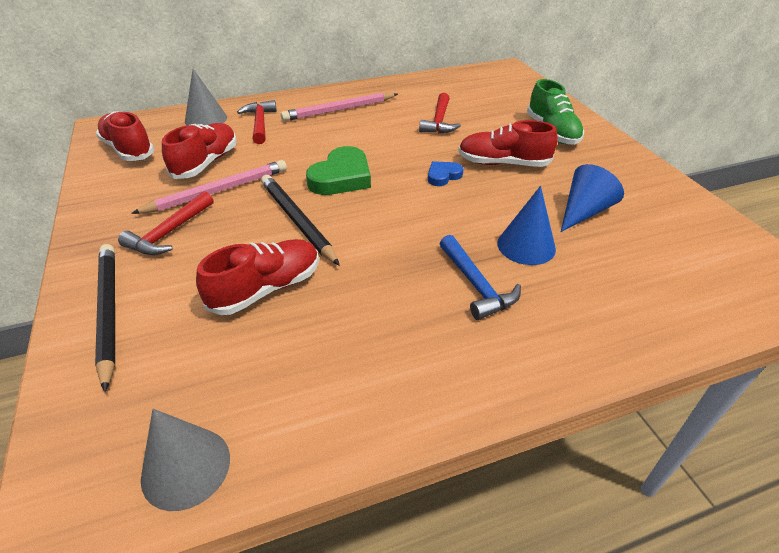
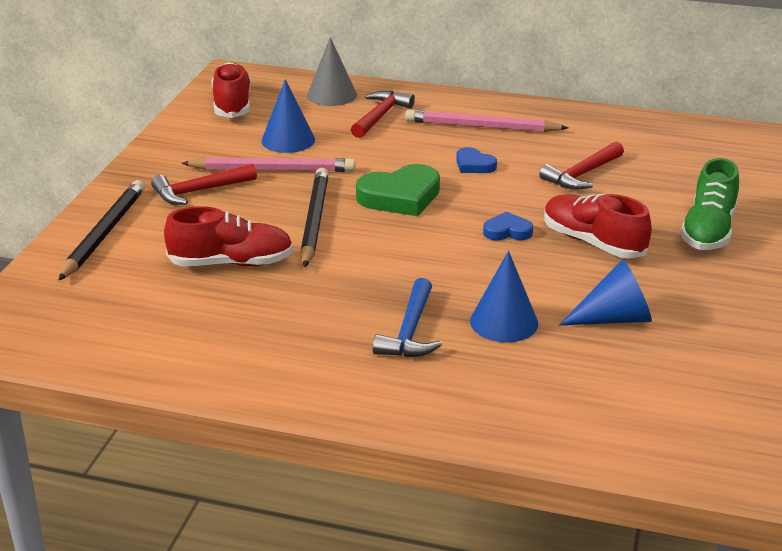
camera: 35 degrees right, 10 degrees down
grey cone [141,409,230,511] -> none
red shoe [162,123,237,179] -> blue cone [261,79,315,153]
none -> blue heart [456,147,497,173]

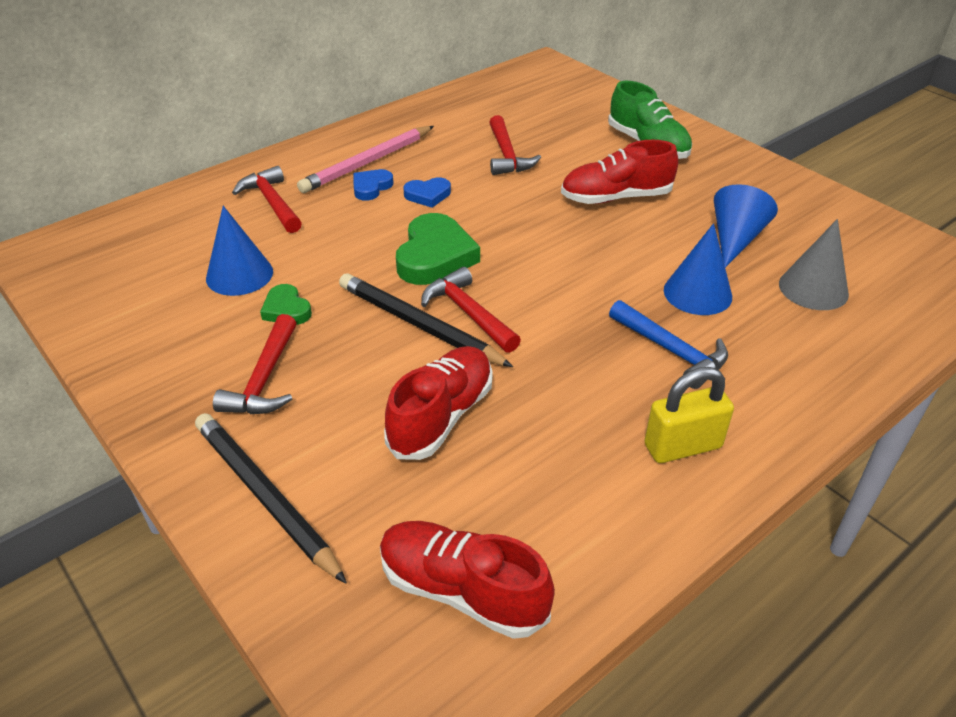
camera: 55 degrees left, 10 degrees up
pink pencil [181,157,356,172] -> green heart [260,284,312,325]
red shoe [211,62,251,118] -> red shoe moved to [380,521,555,639]
grey cone [307,37,357,106] -> grey cone moved to [779,219,849,310]
blue heart [483,212,533,240] -> blue heart moved to [353,169,393,201]
none -> red hammer [421,267,521,353]
none -> yellow padlock [644,367,734,463]

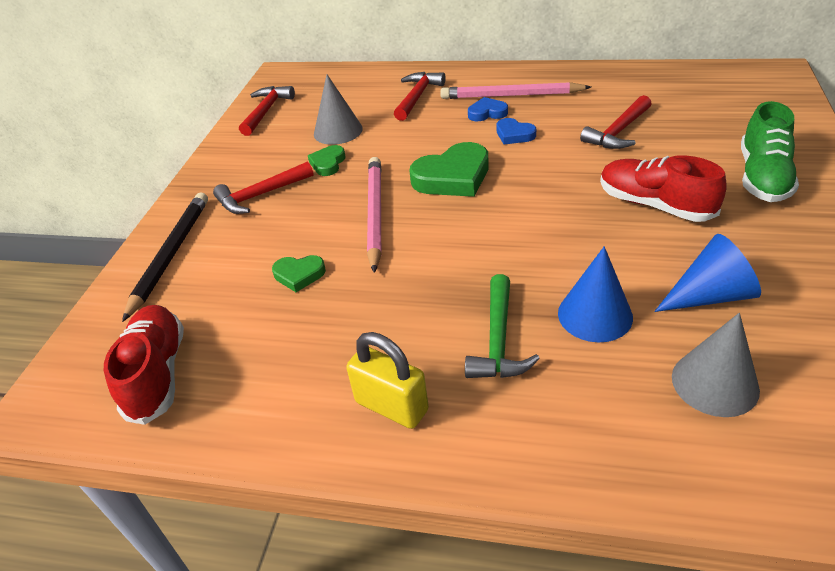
camera: 55 degrees right, 0 degrees up
blue cone [206,206,273,296] -> grey cone [314,74,363,145]
black pencil [339,273,513,367] -> pink pencil [367,157,381,273]
red shoe [384,346,493,460] -> green heart [272,255,326,292]
red hammer [421,267,521,353] -> red hammer moved to [239,86,295,136]
blue hammer [609,300,728,389] -> green hammer [465,274,540,378]

